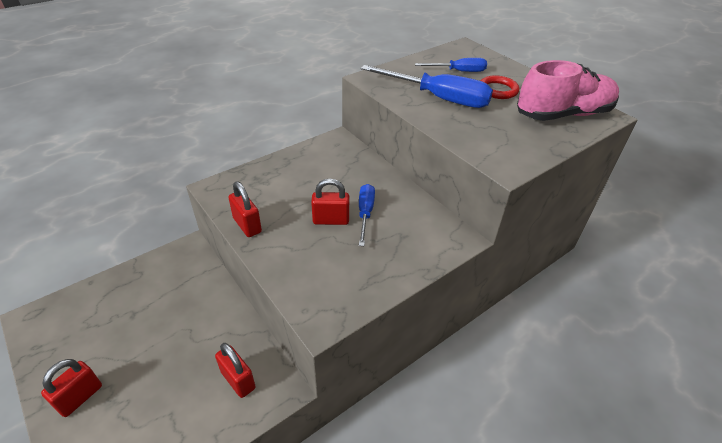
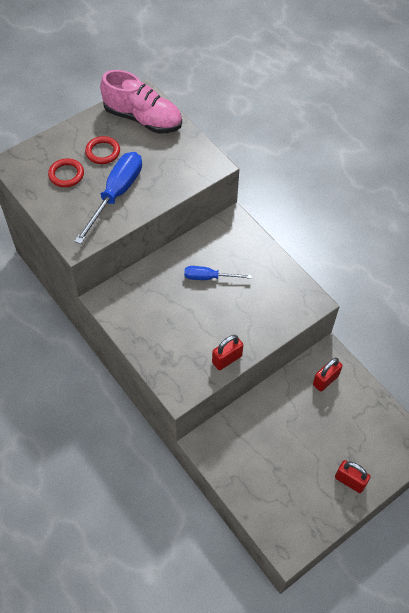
camera: 90 degrees left, 15 degrees up
red padlock [311,179,349,225] -> none
blue screwdriver [415,58,487,72] -> red ring [48,158,84,187]
pink shoe [517,60,619,121] -> pink shoe turned 135 degrees clockwise [100,70,182,133]

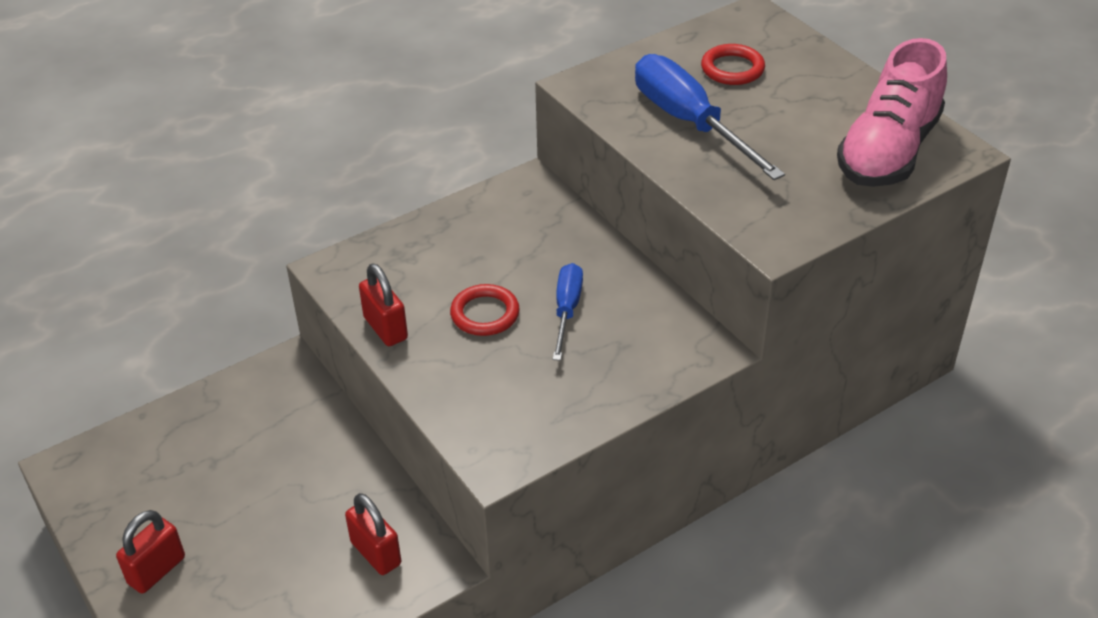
camera: 95 degrees right, 15 degrees down
blue screwdriver [74,152,142,244] -> blue screwdriver turned 150 degrees counterclockwise [635,54,785,180]
red ring [85,136,120,164] -> red ring moved to [450,284,520,336]

